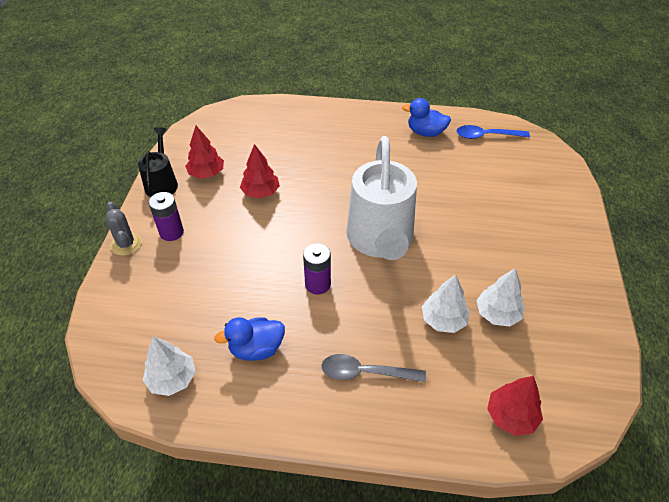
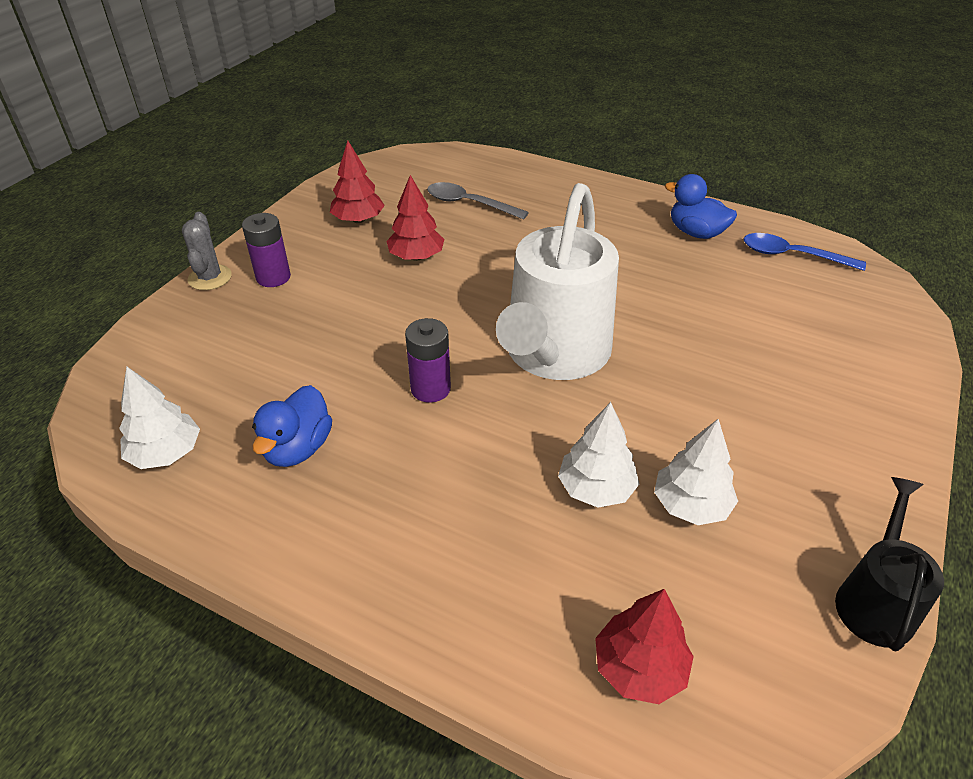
camera: 20 degrees right, 5 degrees down
black watering can [138,127,178,197] -> black watering can moved to [835,477,944,652]
blue duck [214,317,285,361] -> blue duck turned 75 degrees counterclockwise [252,385,332,467]
grey spoon [321,354,426,382] -> grey spoon moved to [427,182,529,220]

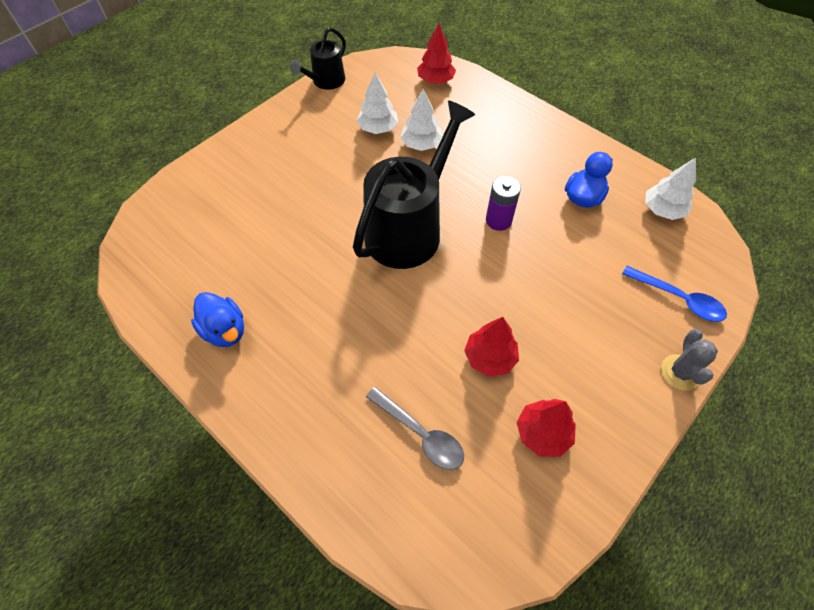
camera: 165 degrees left, 15 degrees up
purple battery [242,213,291,287] -> none
white watering can [496,183,619,380] -> black watering can [353,100,476,269]
blue spoon [743,233,866,271] -> blue spoon moved to [622,266,727,322]

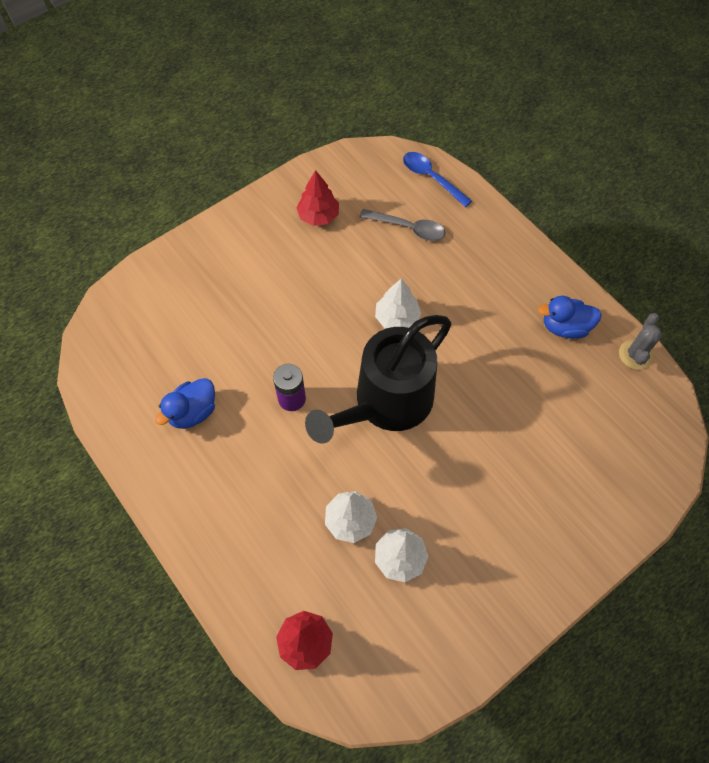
camera: 170 degrees left, 5 degrees up
blue duck [191,292,244,347] -> blue duck turned 60 degrees counterclockwise [538,296,602,339]
black watering can [290,27,346,90] -> none
grey spoon [366,387,464,470] -> grey spoon turned 150 degrees clockwise [359,209,446,241]
red tree [464,317,519,376] -> none
blue spoon [622,266,727,322] -> blue spoon moved to [403,152,472,207]
white tree [645,157,696,220] -> white tree moved to [375,279,421,329]
grey cactus [661,329,718,390] -> grey cactus moved to [619,313,662,370]

